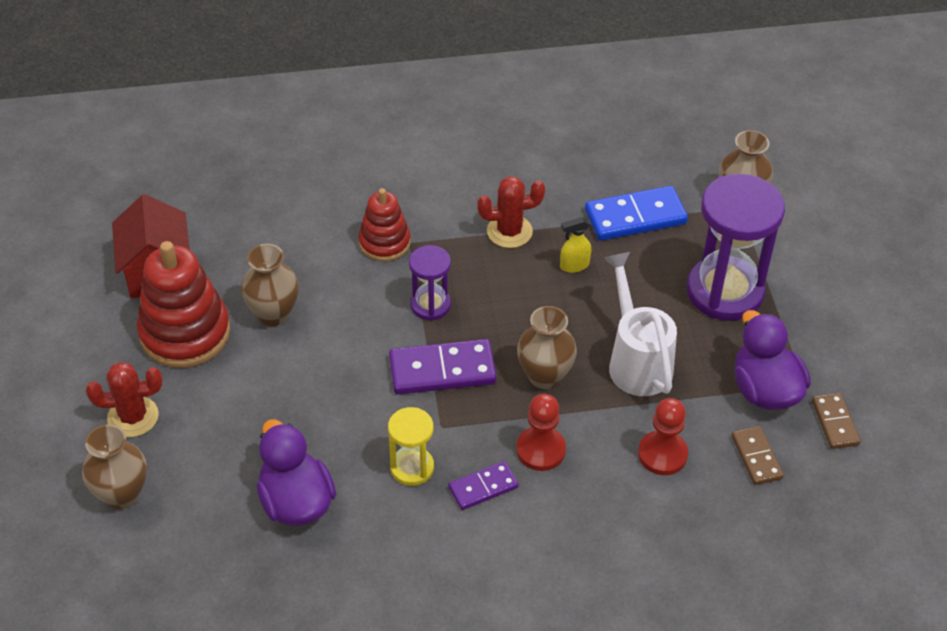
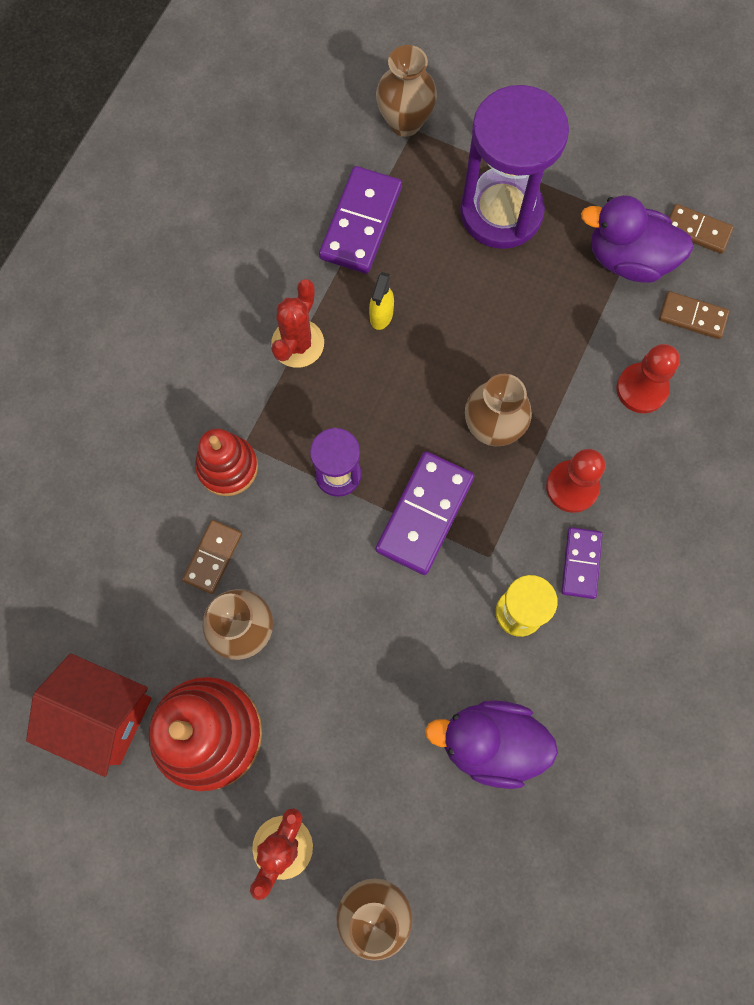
camera: 55 degrees left, 25 degrees up
blue domino [585,186,688,241] -> purple domino [319,166,402,274]
white watering can [604,252,677,396] -> none
none -> brown domino [182,520,242,594]

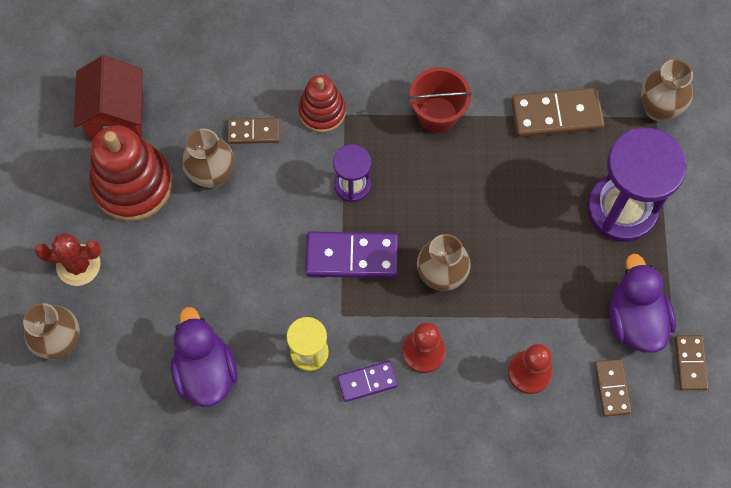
camera: 65 degrees right, 5 degrees down
red cactus [271,279,324,368] -> red bucket [408,67,472,133]
purple domino [319,166,402,274] -> brown domino [511,88,604,137]
yellow spray bottle [369,272,394,330] -> none

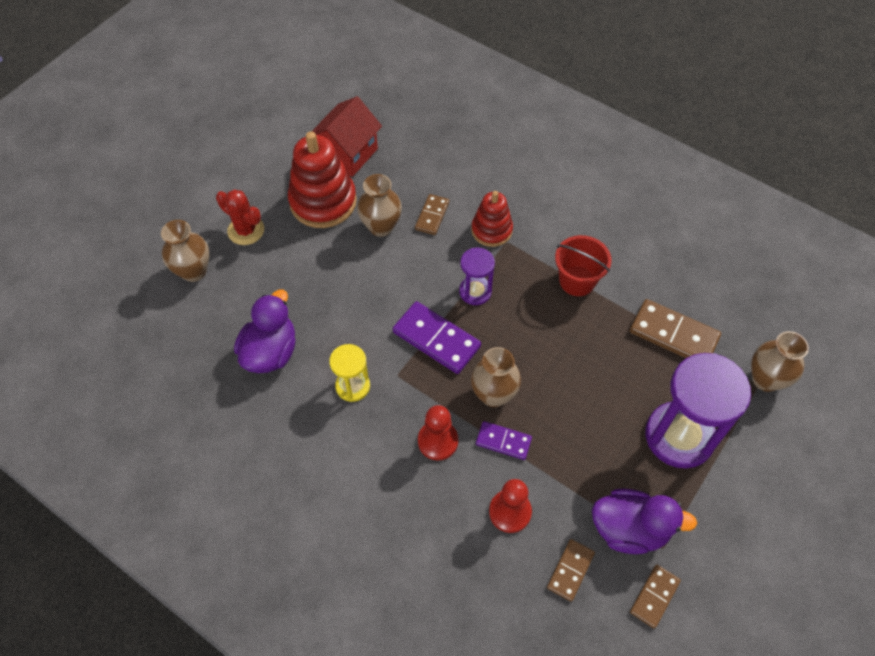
camera: 35 degrees right, 10 degrees down
brown domino [227,118,280,144] -> brown domino turned 75 degrees clockwise [415,194,449,235]
purple domino [337,361,398,402] -> purple domino moved to [476,421,532,460]
purple duck [609,253,676,353] -> purple duck turned 75 degrees clockwise [592,488,697,554]

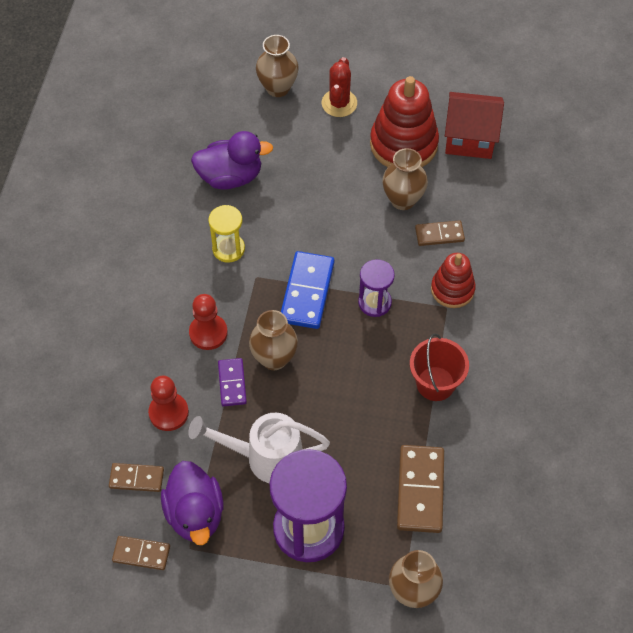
camera: 65 degrees right, 0 degrees up
purple domino [393,301,481,374] -> blue domino [281,251,334,329]
none -> white watering can [188,413,330,483]

